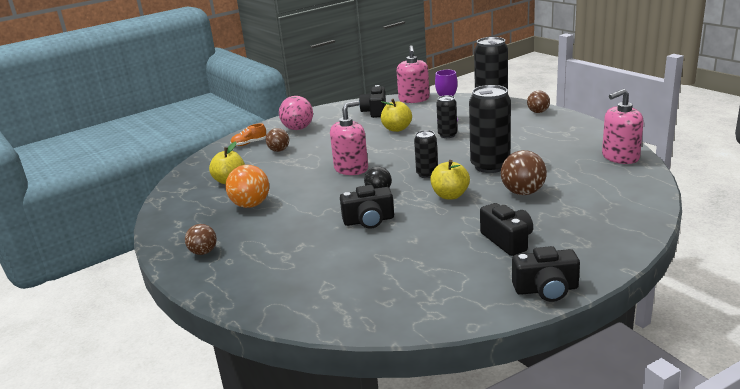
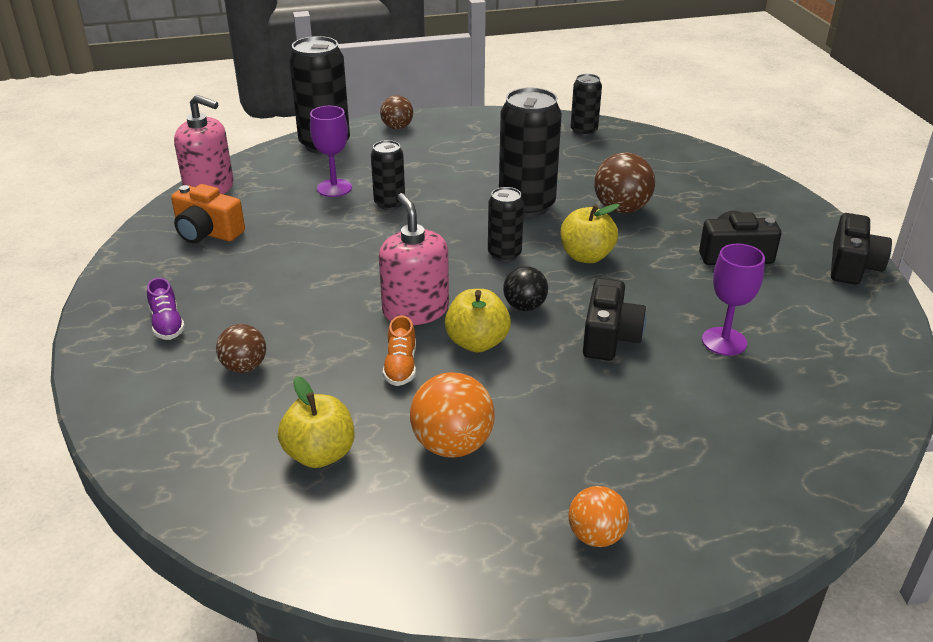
camera: 70 degrees left, 10 degrees up
brown ball [185,224,217,255] -> orange ball [568,486,629,547]
orange shoe [230,123,267,146] -> orange shoe moved to [383,315,416,386]
pink ball [279,96,313,130] -> purple shoe [147,277,185,340]
black camera [359,85,386,118] -> orange camera [171,184,245,244]
yellow apple [381,99,412,132] -> yellow apple moved to [445,289,511,353]
pink soap dispenser [602,89,644,164] -> black can [571,74,602,136]
none -> purple goblet [702,244,765,356]

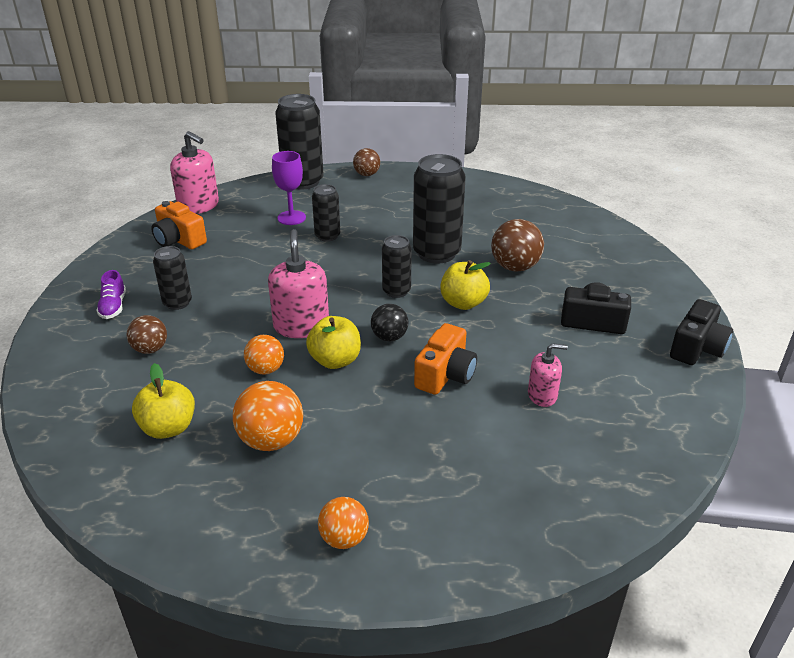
camera: 15 degrees right, 0 degrees up
orange shoe [383,315,416,386] -> orange ball [244,335,284,375]
black can [571,74,602,136] -> black can moved to [153,246,192,310]
black camera [583,278,646,361] -> orange camera [414,323,477,395]
purple goblet [702,244,765,356] -> pink soap dispenser [528,343,568,407]

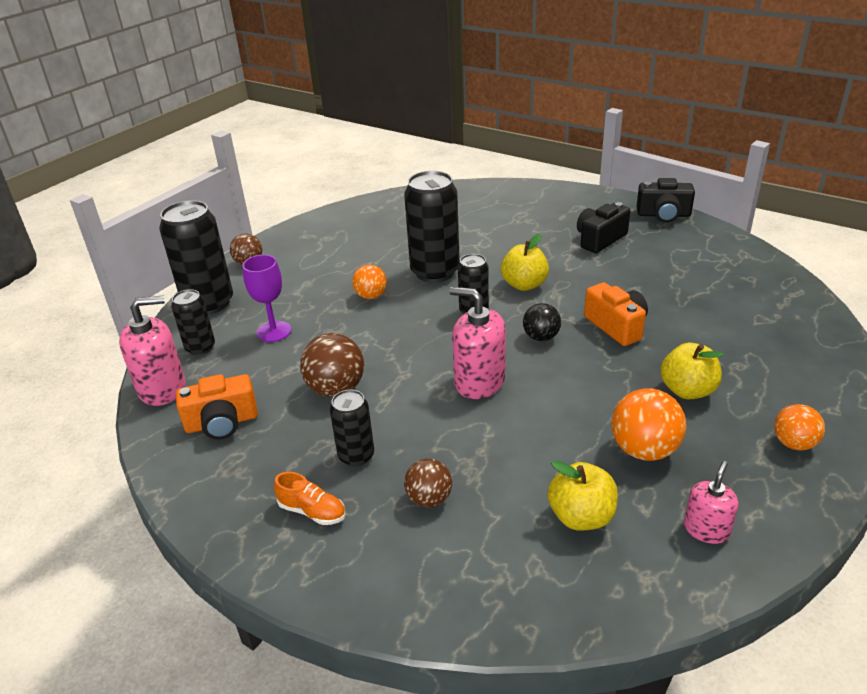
camera: 55 degrees left, 0 degrees up
purple shoe [96,270,126,319] -> orange shoe [274,472,346,525]
orange ball [244,335,284,375] -> orange ball moved to [352,265,387,299]
yellow apple [306,316,361,369] -> yellow apple moved to [660,343,724,399]
black can [312,184,340,242] -> black can moved to [172,289,215,355]
brown ball [491,219,544,272] -> brown ball moved to [300,333,364,397]
pink soap dispenser [528,343,568,407] -> pink soap dispenser moved to [684,461,739,544]
black camera [670,299,733,365] -> black camera turned 120 degrees clockwise [637,178,695,223]

